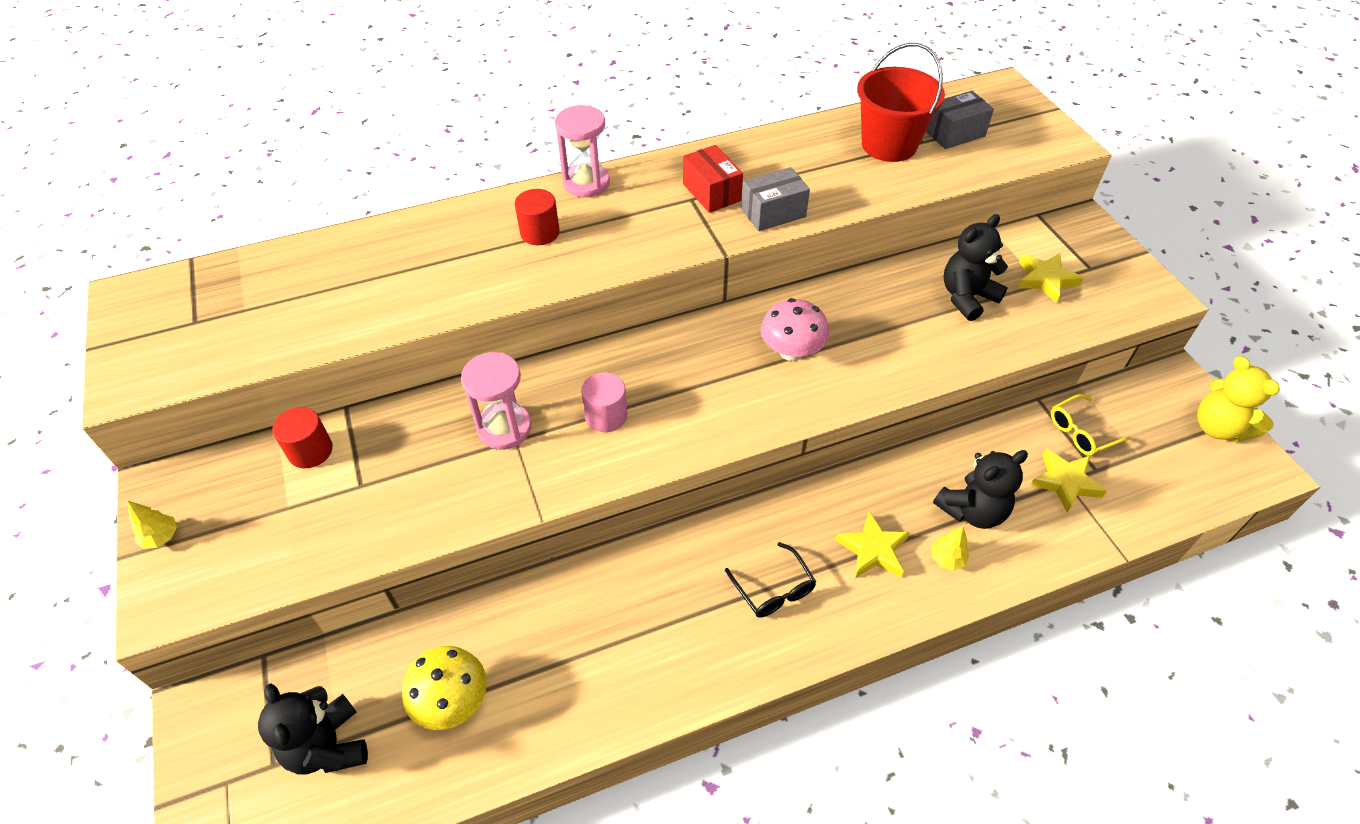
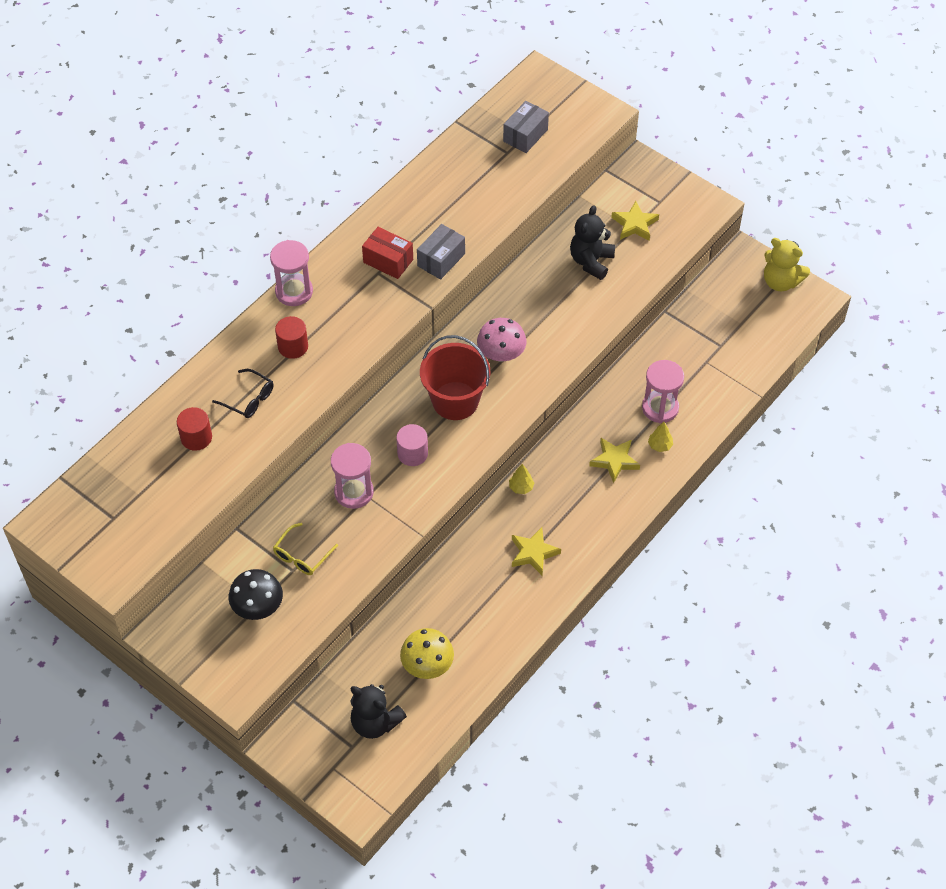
camera: 30 degrees left, 5 degrees up
yellow tree [127,501,177,549] -> yellow tree moved to [509,464,534,494]
red cylinder [272,407,333,468] -> red cylinder moved to [177,407,212,451]
black glasses [725,542,816,618] -> black glasses moved to [212,369,274,418]
red bucket [857,43,945,162] -> red bucket moved to [420,335,490,420]
black teddy bear [933,450,1028,529] -> pink hourglass [642,360,684,423]
yellow star [1030,448,1107,512] -> yellow star moved to [512,527,561,575]
yellow glasses [1051,394,1132,456] -> yellow glasses moved to [273,523,338,575]
none -> black mushroom [229,569,283,620]

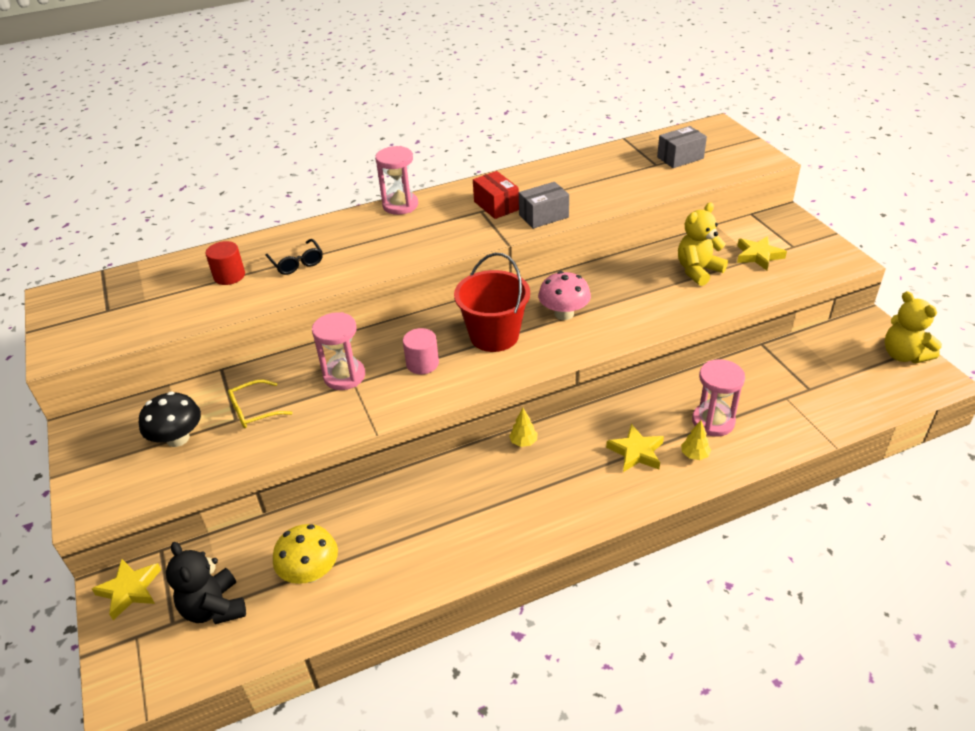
camera: 30 degrees right, 15 degrees down
red cylinder [275,316,308,359] -> none
yellow star [512,527,561,575] -> yellow star moved to [92,559,161,620]
black teddy bear [570,205,615,280] -> yellow teddy bear [678,203,728,286]

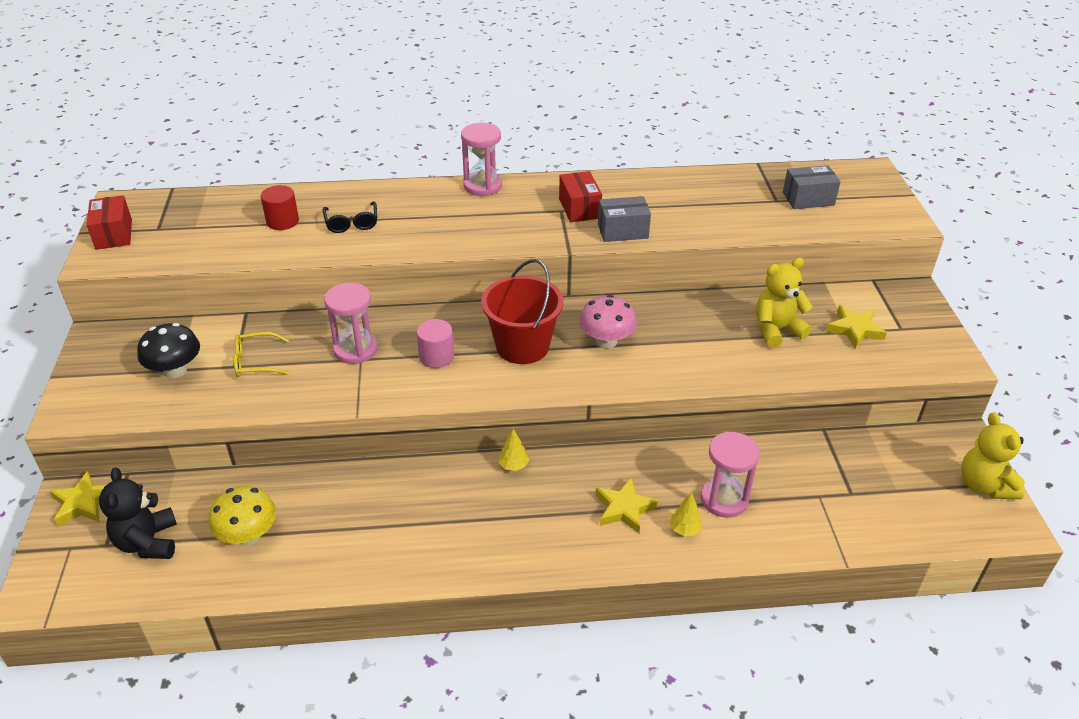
camera: 15 degrees right, 0 degrees up
none -> red box [86,195,132,250]

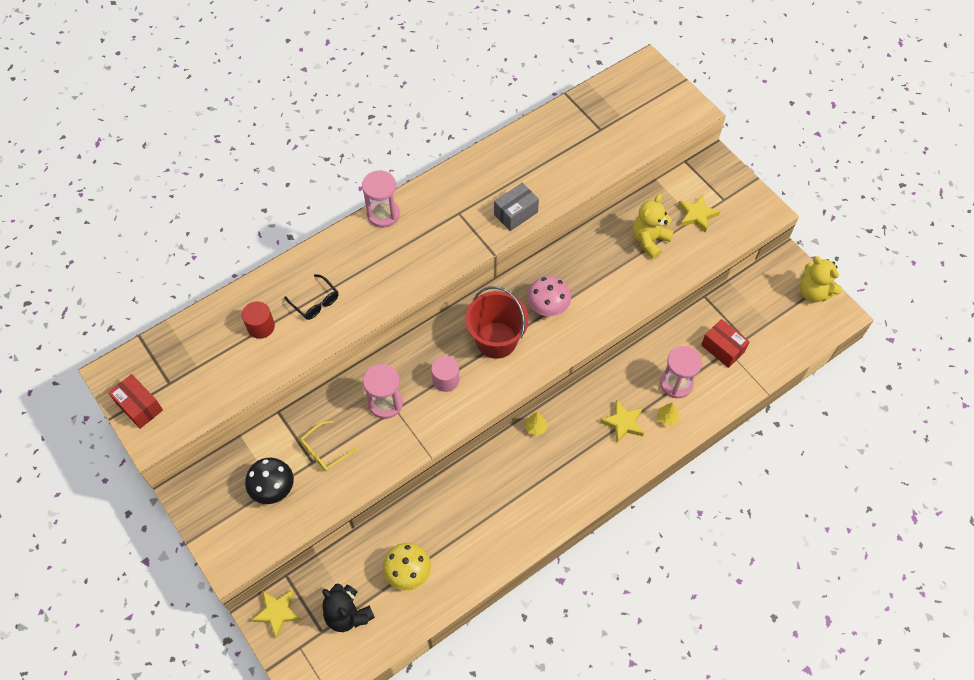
camera: 30 degrees left, 20 degrees up
red box [559,171,602,222] -> red box moved to [701,319,750,368]
grey box [783,165,841,209] -> none

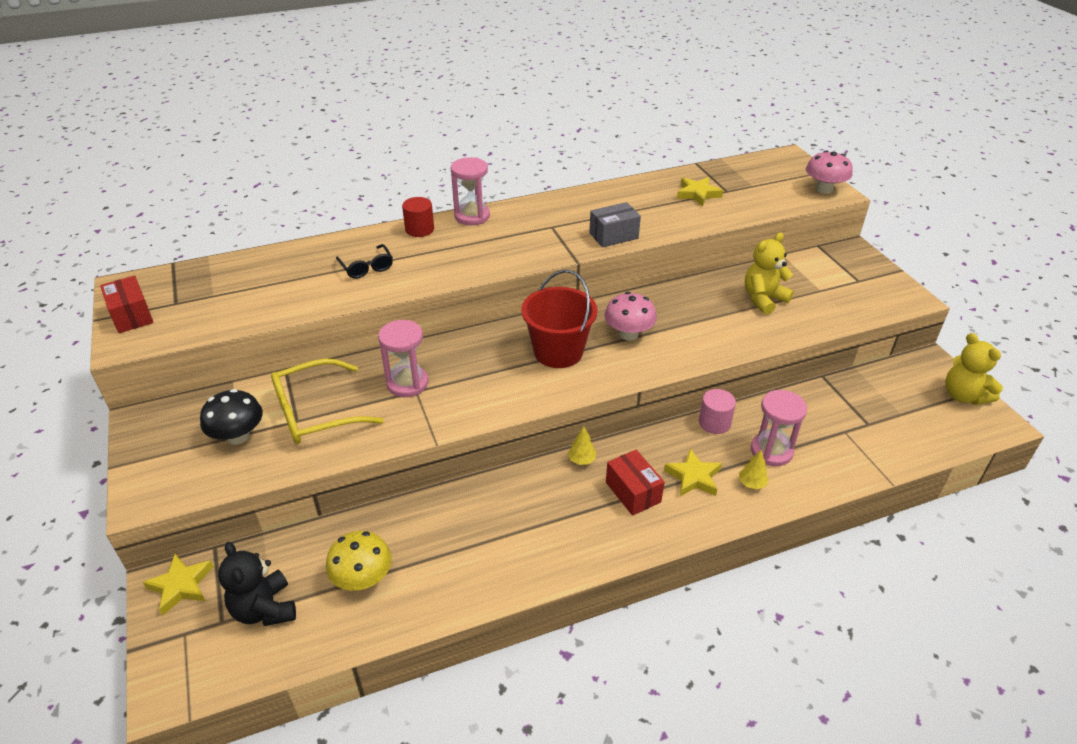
camera: 15 degrees right, 20 degrees down
red cylinder [242,301,275,339] -> red cylinder moved to [402,197,434,237]
yellow glasses [300,420,357,471] -> yellow glasses [271,358,384,444], size x1.77
pink cylinder [431,356,460,392] -> pink cylinder moved to [699,389,736,434]
yellow star [678,195,720,233] -> yellow star moved to [677,177,723,206]
red box [701,319,750,368] -> red box moved to [606,450,665,516]
none -> pink mushroom [806,150,853,194]

